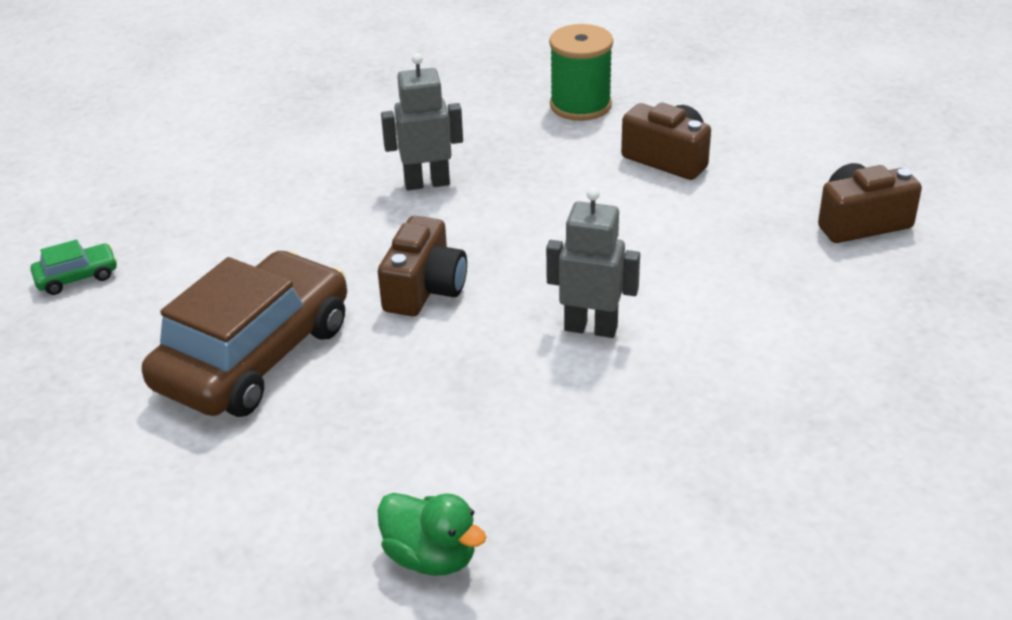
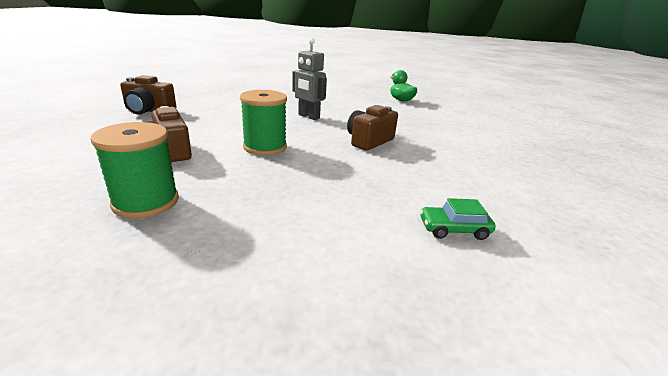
camera: 160 degrees left, 10 degrees down
green car [30,240,117,295] -> green car moved to [420,198,496,240]
brown car [142,250,347,417] -> none
grey robot [381,53,463,190] -> none
none -> green spool [240,90,287,156]

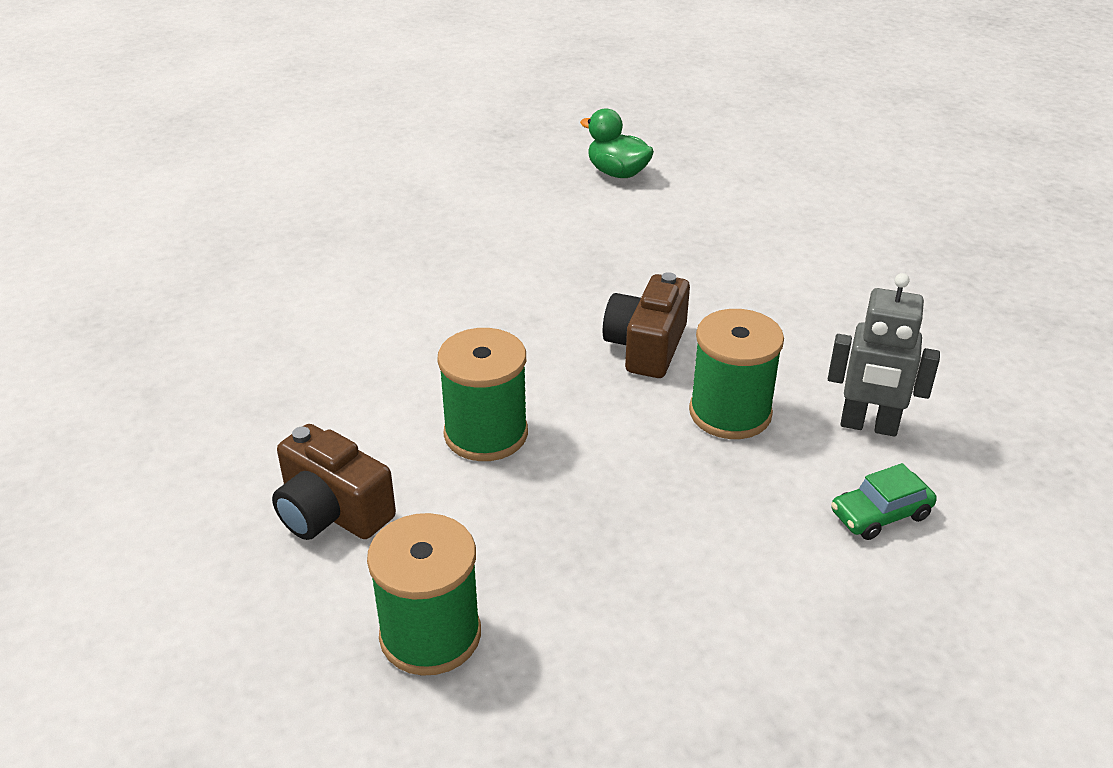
camera: 20 degrees left, 10 degrees up
brown camera [120,75,176,114] -> none
grey robot [292,38,327,120] -> grey robot moved to [828,273,940,437]
none -> green spool [689,309,784,439]

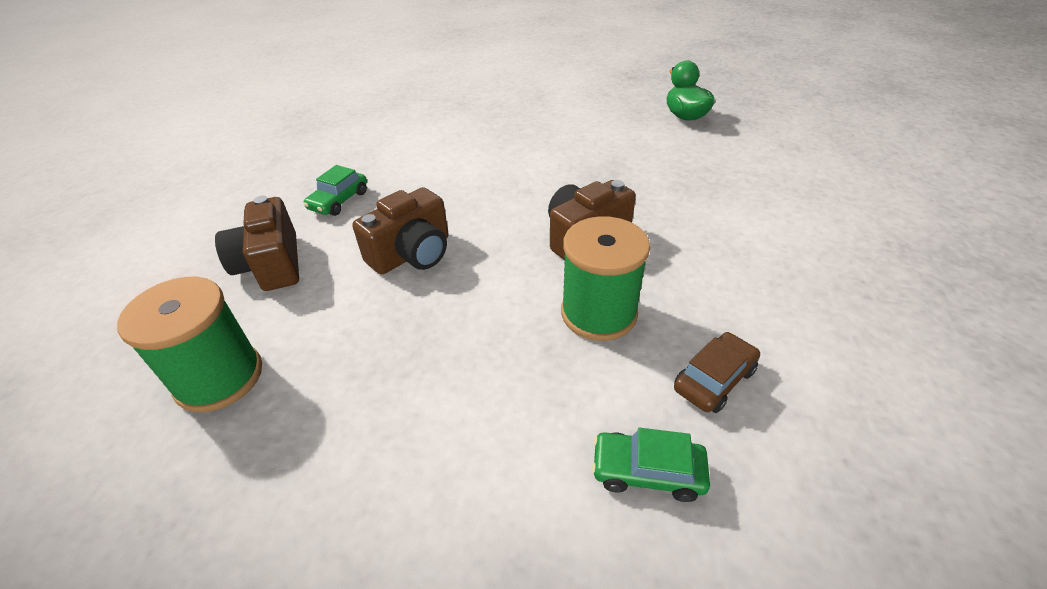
camera: 35 degrees right, 5 degrees up
green spool [437,328,528,461] -> brown camera [352,187,449,274]
grey robot [828,273,940,437] -> brown car [674,332,760,413]
none -> green car [303,165,367,216]

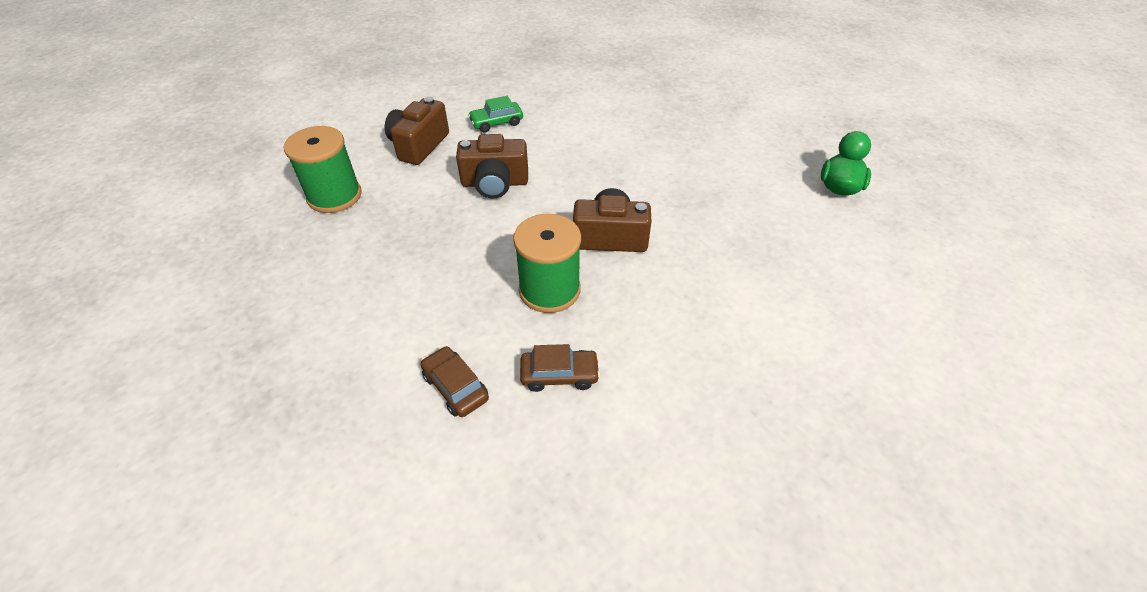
camera: 40 degrees right, 5 degrees up
green car [592,428,710,502] -> brown car [420,346,489,417]

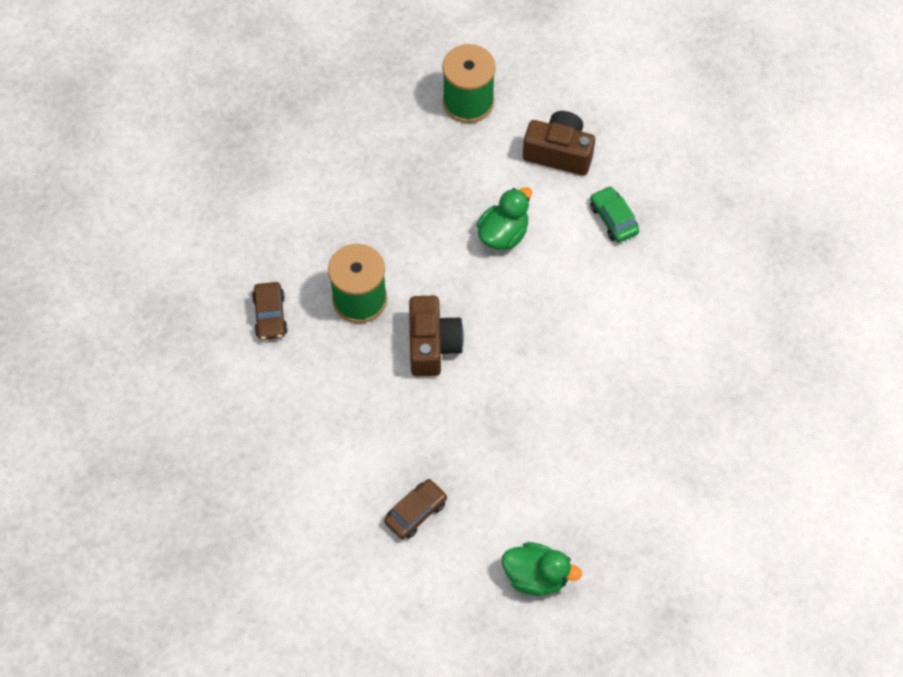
camera: 85 degrees right, 15 degrees up
brown car [420,346,489,417] -> brown car moved to [384,479,447,539]
brown camera [456,134,528,199] -> green duck [477,187,532,250]

